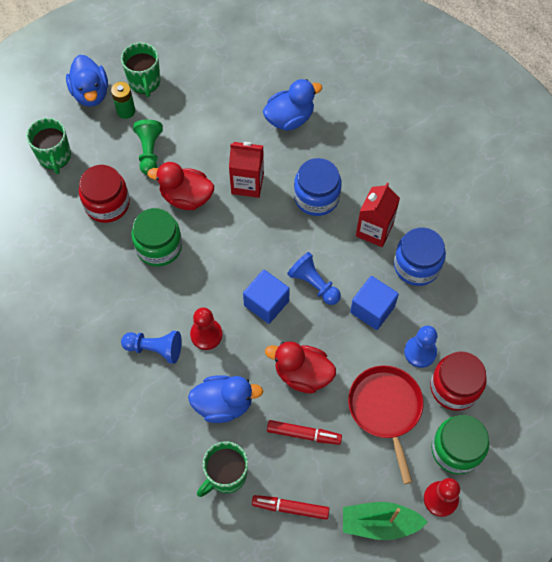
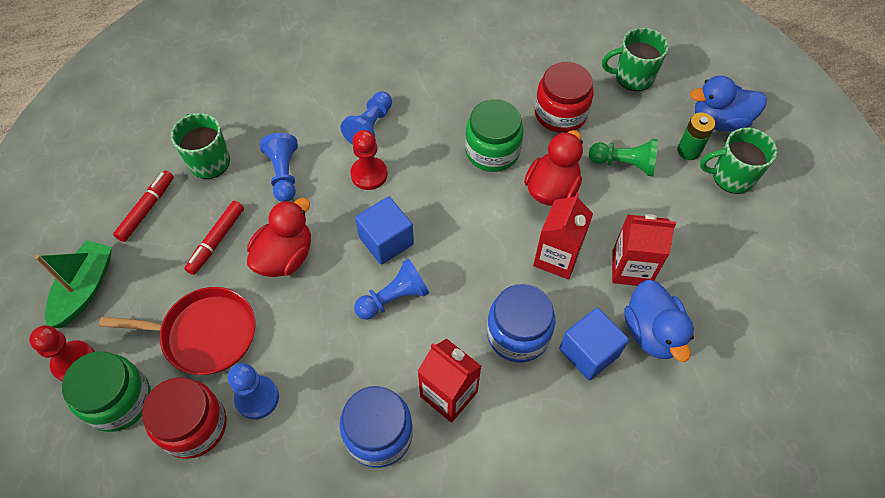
camera: 105 degrees right, 5 degrees down
blue duck [188,375,263,423] -> blue pawn [260,133,298,202]
blue cube [350,276,399,330] -> blue cube moved to [559,307,629,380]
none -> red carton [612,214,676,286]

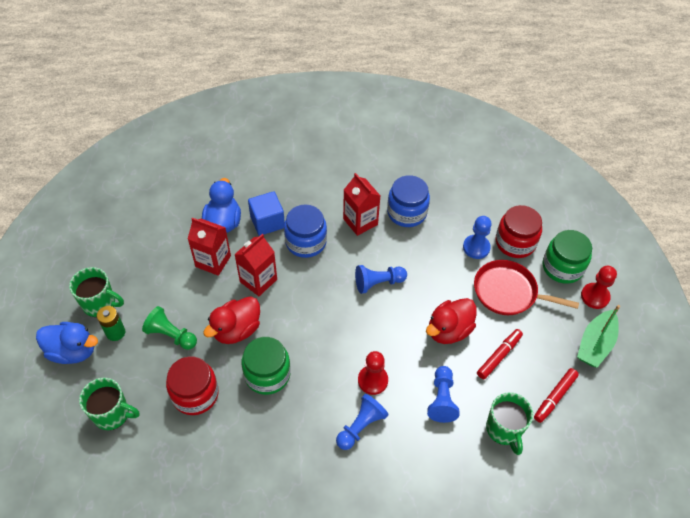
camera: 165 degrees left, 5 degrees down
blue cube [355,197,414,264] -> none

